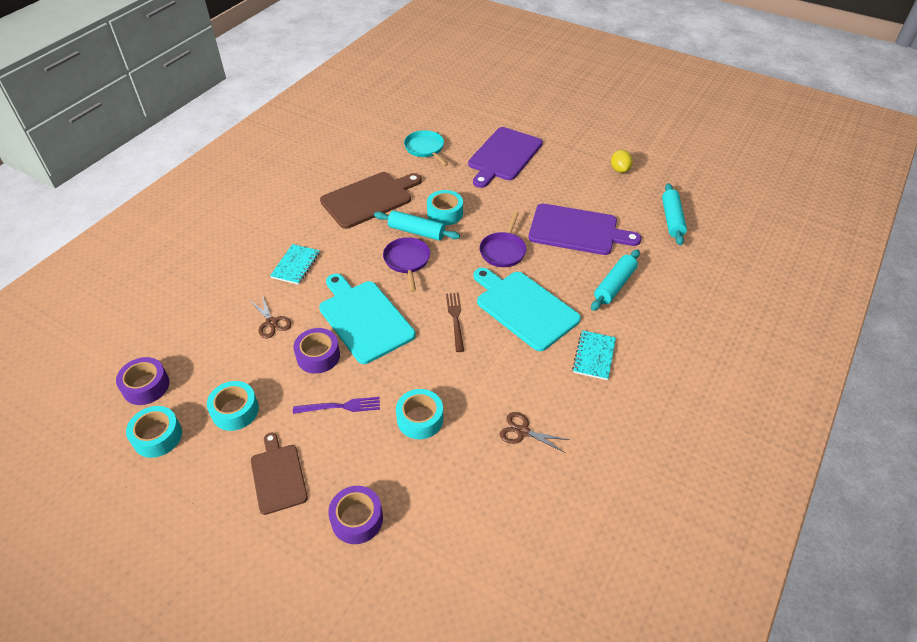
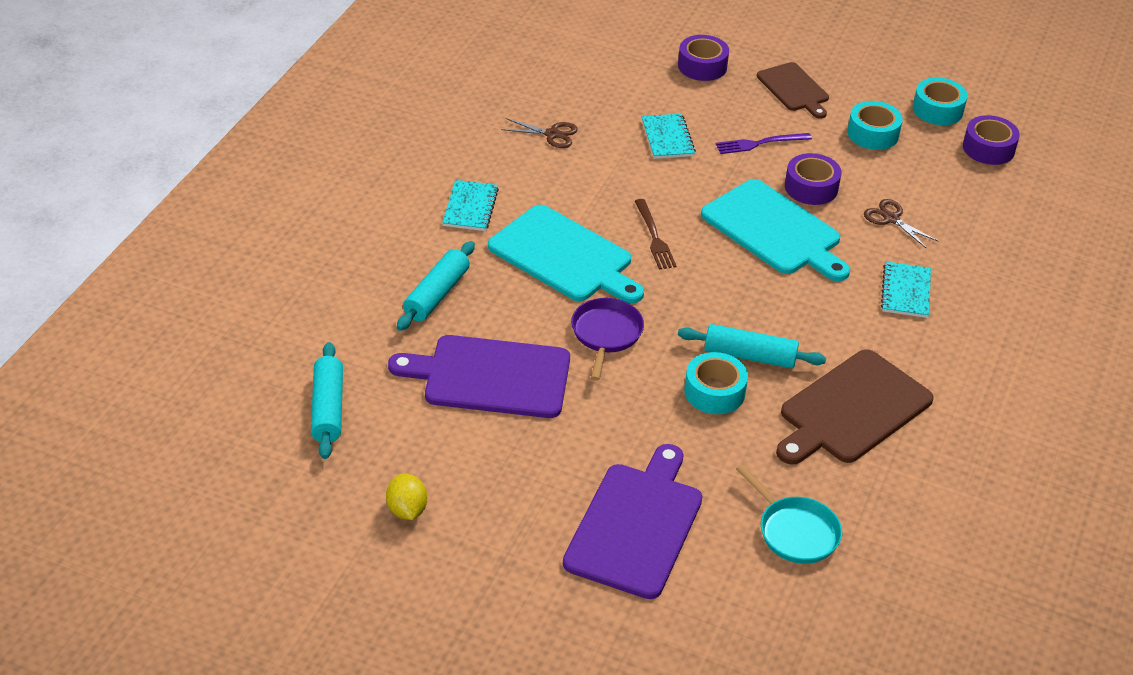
camera: 170 degrees right, 5 degrees down
purple pan [383,237,430,292] -> none
turquoise tape [396,389,443,439] -> turquoise notebook [642,114,696,159]

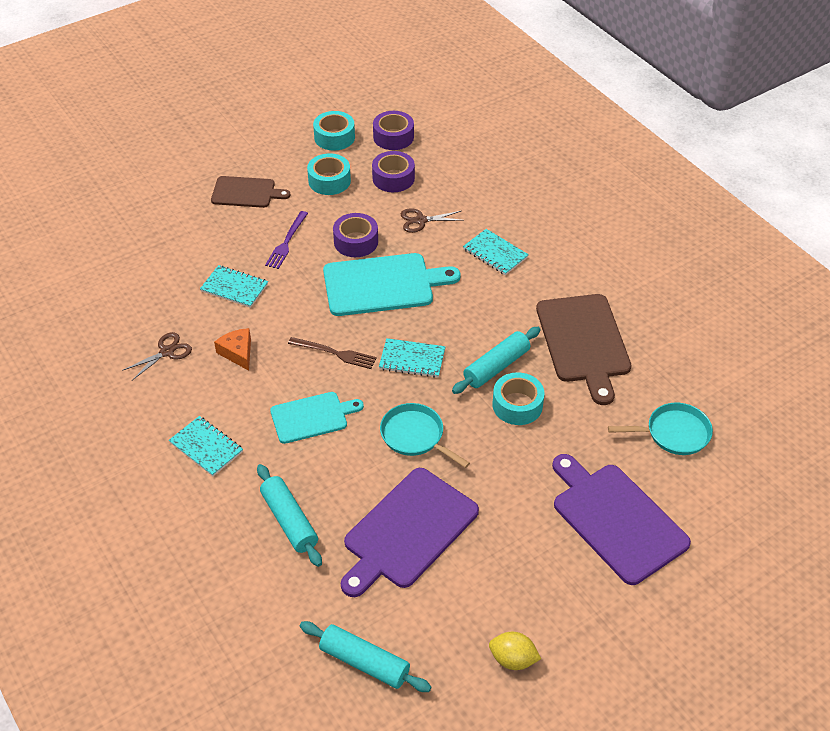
camera: 55 degrees left, 5 degrees up
turquoise cutting board [488,205,644,304] -> turquoise cutting board [270,392,364,444], size x0.61
purple pan [571,298,644,381] -> turquoise pan [380,403,470,468]
purple tape [678,35,729,81] -> purple tape moved to [372,151,415,192]
none -> orange cheese [214,328,251,371]
none -> turquoise notebook [379,338,445,378]

